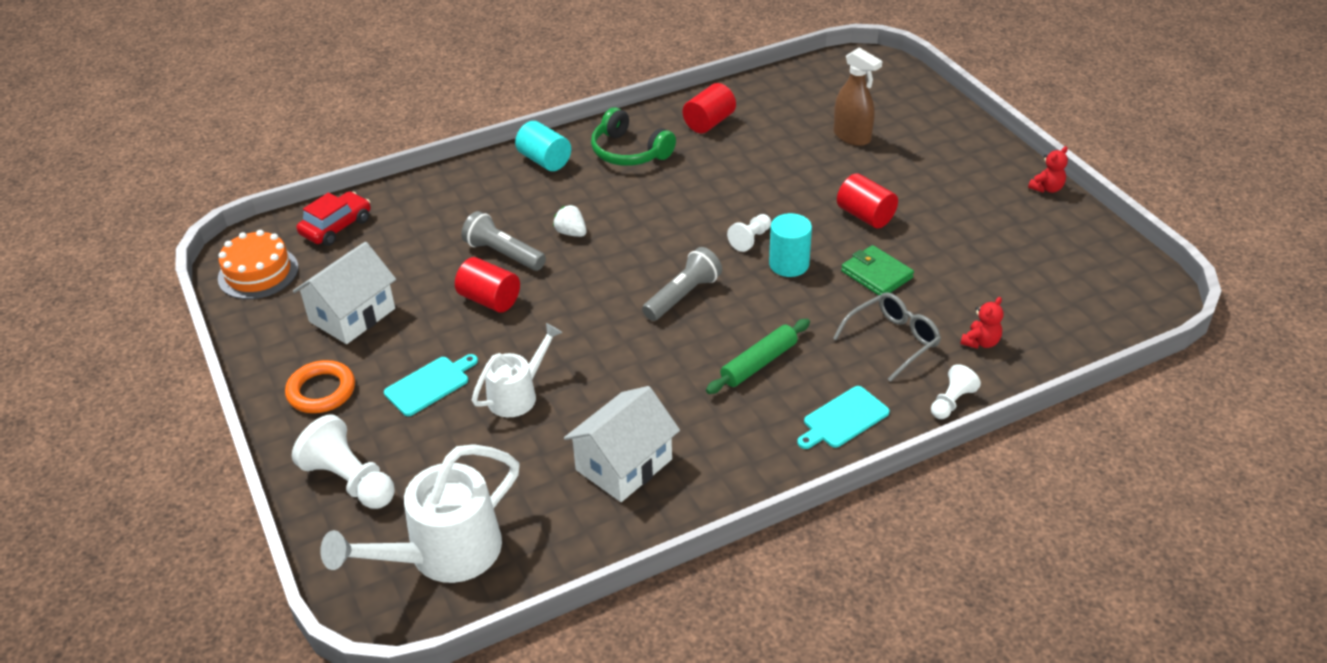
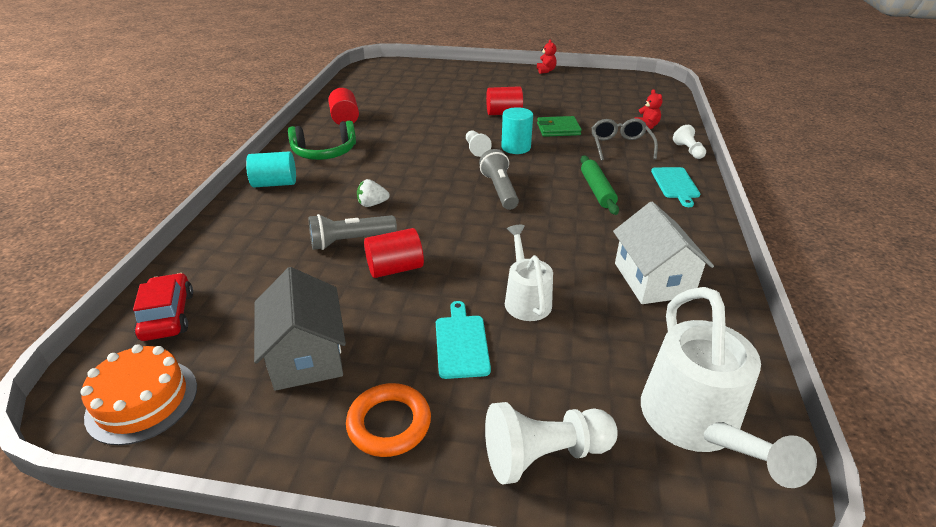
camera: 55 degrees left, 5 degrees down
white house [293,242,396,344] -> grey house [254,267,346,391]
brown spray bottle [834,48,882,146] -> none

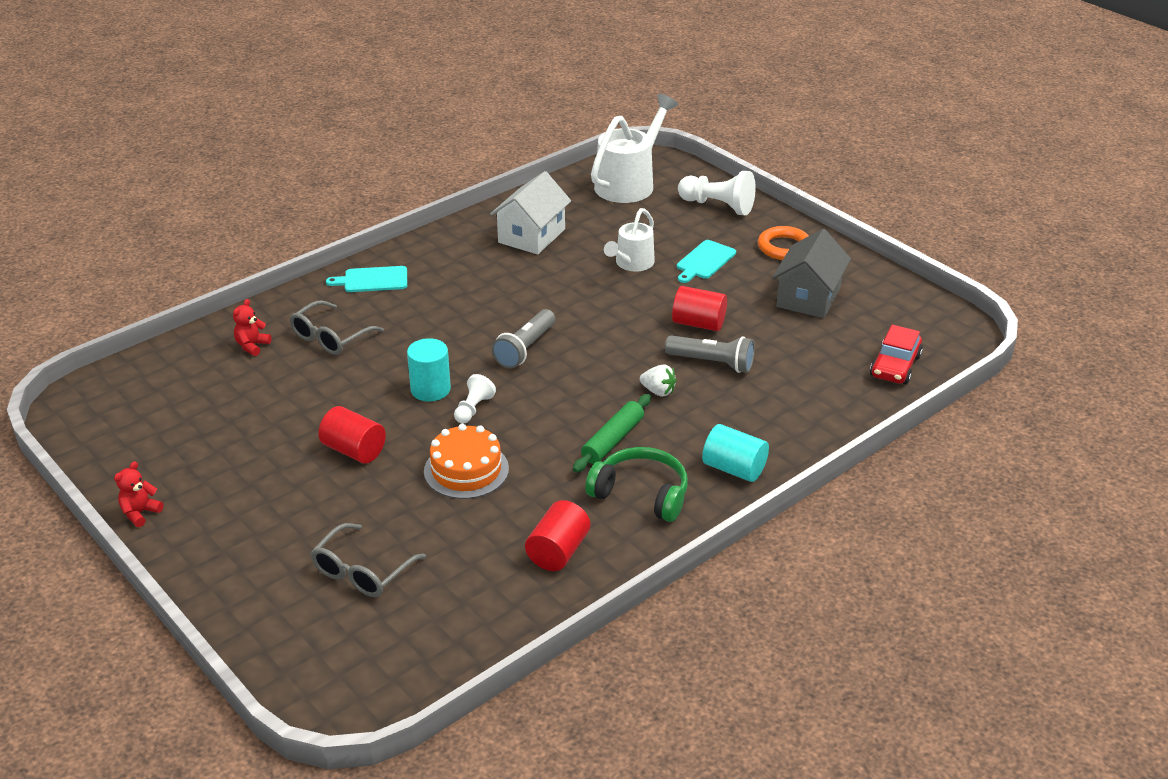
camera: 140 degrees left, 0 degrees up
orange cake [80,344,197,445] -> orange cake moved to [424,424,509,499]
green wallet [537,116,582,137] -> none
green rolling pin [581,155,619,215] -> green rolling pin moved to [573,394,651,473]
turquoise cutting board [651,167,700,207] -> turquoise cutting board turned 135 degrees counterclockwise [326,266,407,292]
white pawn [673,125,706,159] -> none
none -> grey glasses [310,523,426,597]

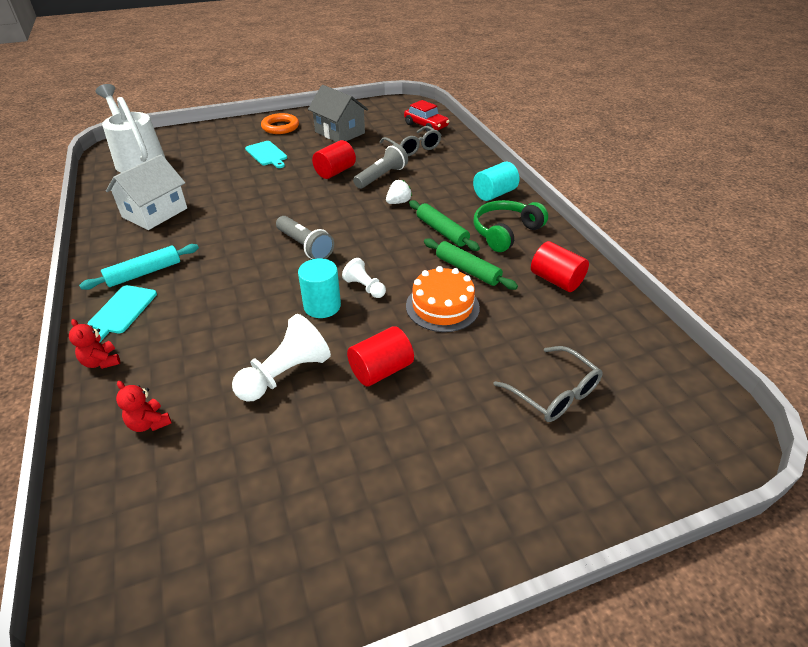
camera: 70 degrees left, 5 degrees up
red teddy bear [114,461,163,527] -> red teddy bear moved to [69,319,120,369]
grey glasses [290,301,384,355] -> grey glasses moved to [380,126,441,156]
white house [490,171,571,255] -> white house turned 75 degrees clockwise [106,155,187,230]
white watering can [604,208,655,272] -> none
white pawn [678,171,756,215] -> white pawn moved to [232,314,331,402]
none -> turquoise rolling pin [79,244,199,290]
none -> green rolling pin [424,238,518,290]

